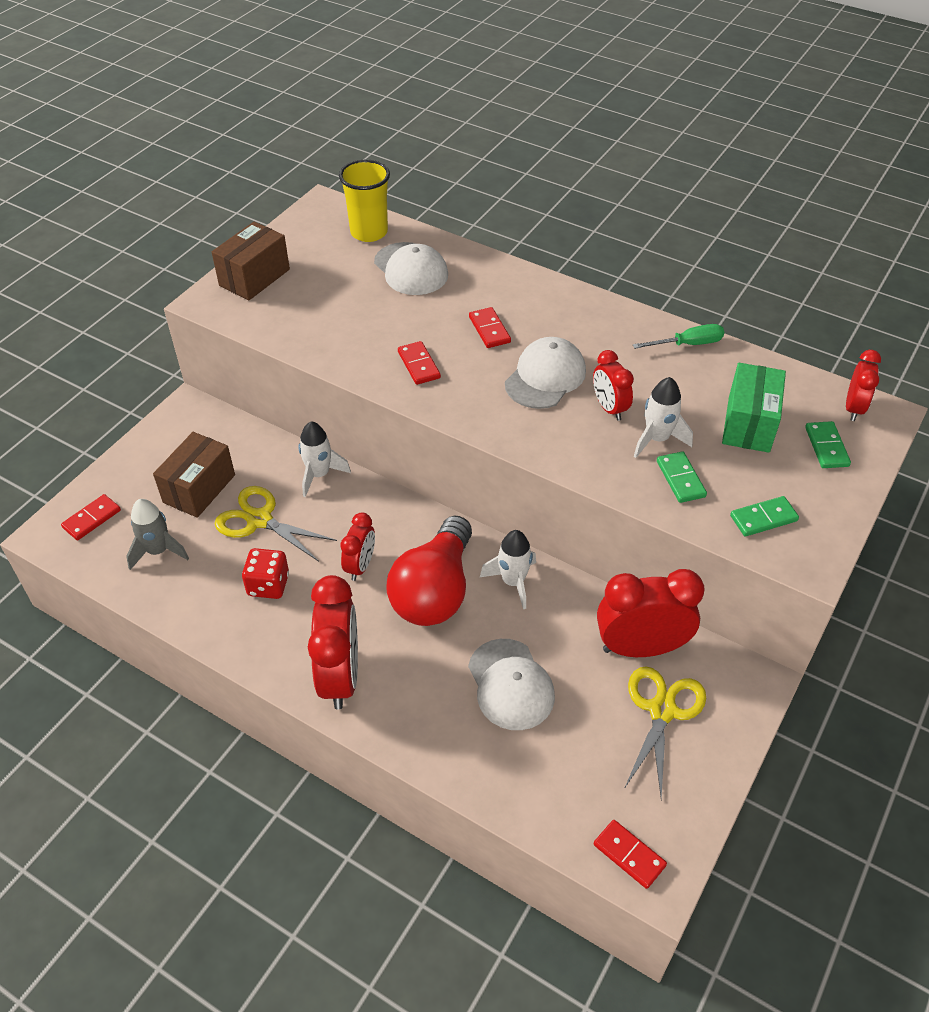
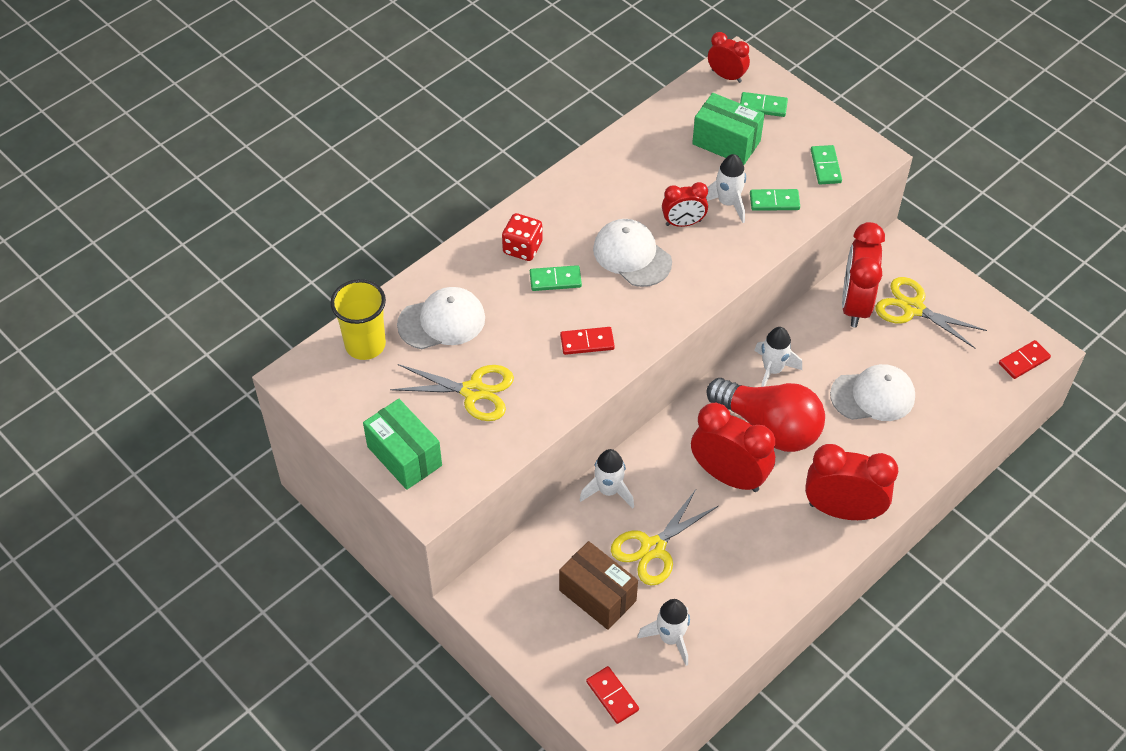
camera: 75 degrees left, 5 degrees up
grey rocket [126,499,189,570] -> white rocket [638,599,690,666]
brown box [212,222,290,300] -> green box [363,399,442,490]
red dice [242,548,289,599] -> red dice moved to [502,213,543,261]
red clock [340,512,375,581] -> red clock [691,403,775,492], size x1.78
red domino [469,307,511,348] -> green domino [530,265,582,291]
green screwdriver [633,324,724,349] -> none
none -> yellow scissors [390,364,514,421]

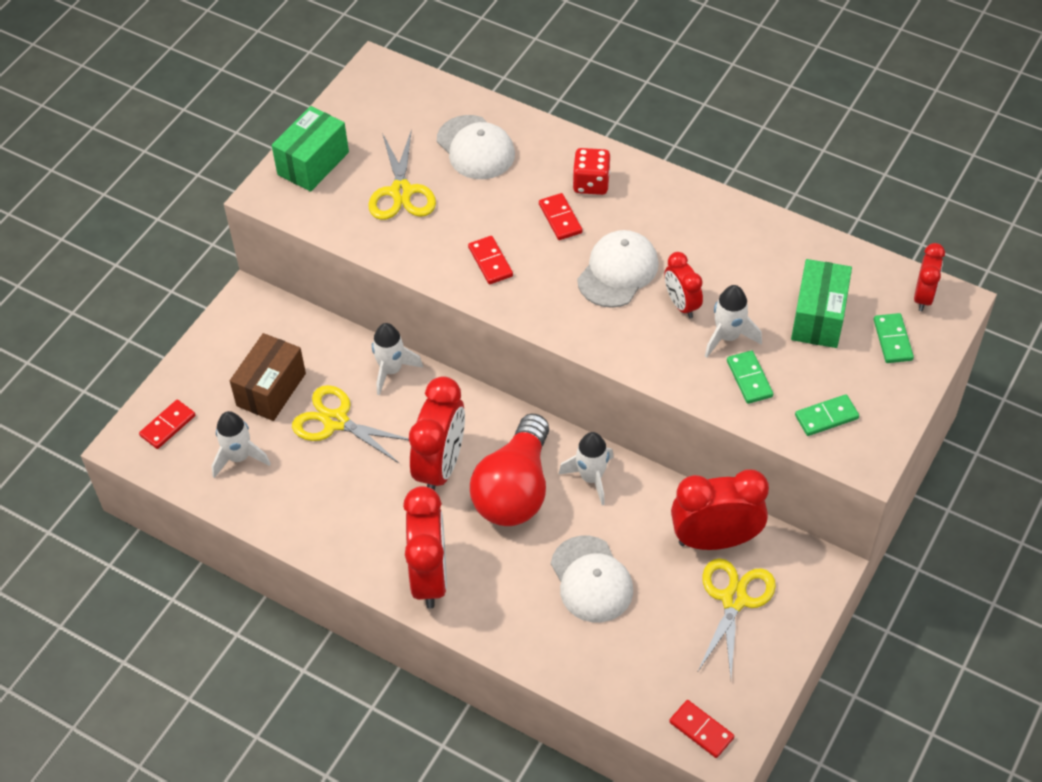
camera: 75 degrees right, 0 degrees up
yellow cup [330,279,386,360] -> none
green domino [530,265,582,291] -> red domino [539,193,582,240]

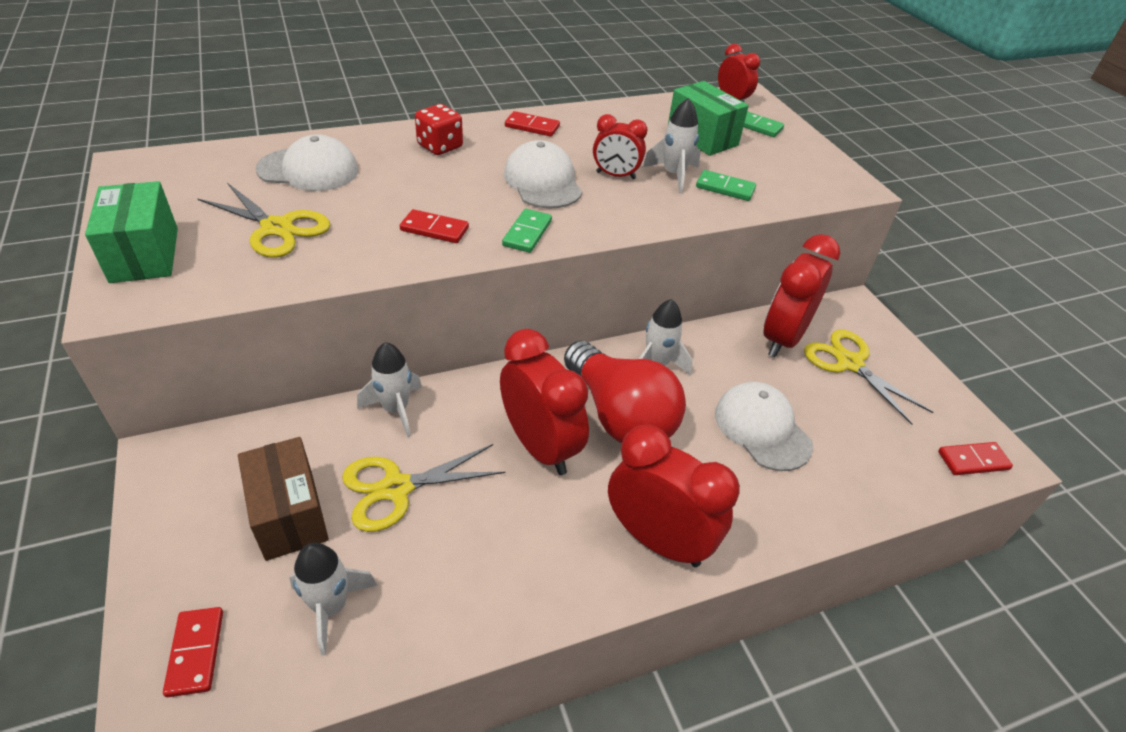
camera: 55 degrees left, 10 degrees down
red domino [539,193,582,240] -> red domino moved to [505,111,560,137]
white cap [551,536,633,622] -> white cap turned 135 degrees counterclockwise [715,382,813,471]
green domino [795,394,859,436] -> green domino moved to [502,209,552,253]

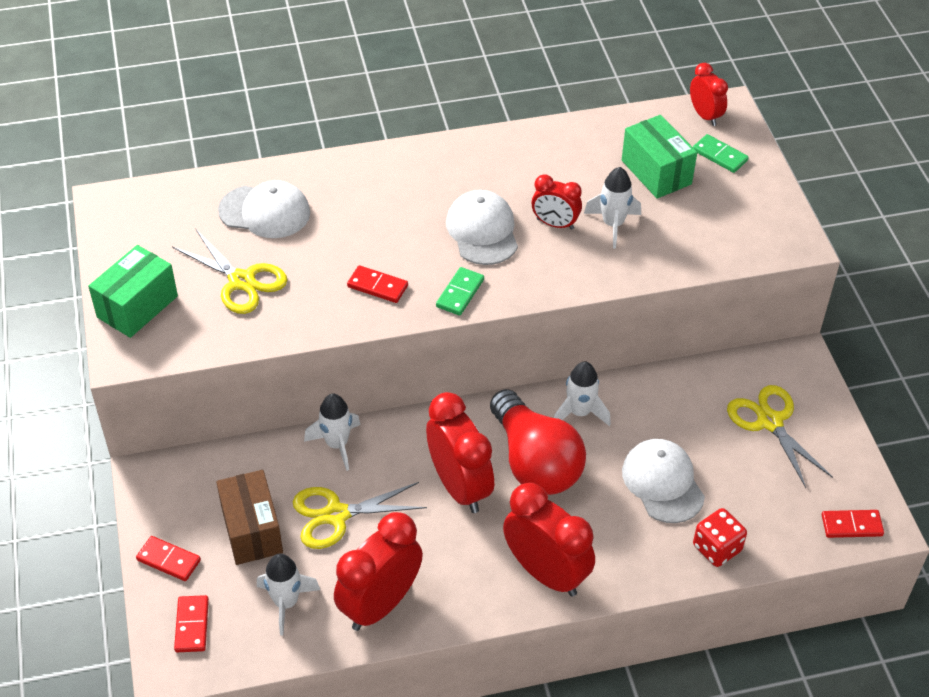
camera: 10 degrees right, 5 degrees up
green box [85,181,178,283] -> green box turned 45 degrees clockwise [88,245,178,338]
red dice [415,104,463,155] -> red dice moved to [693,508,747,567]
red domino [505,111,560,137] -> red domino moved to [136,536,201,581]
green domino [696,170,756,201] -> none
red clock [763,234,840,357] -> red clock moved to [334,512,423,631]

